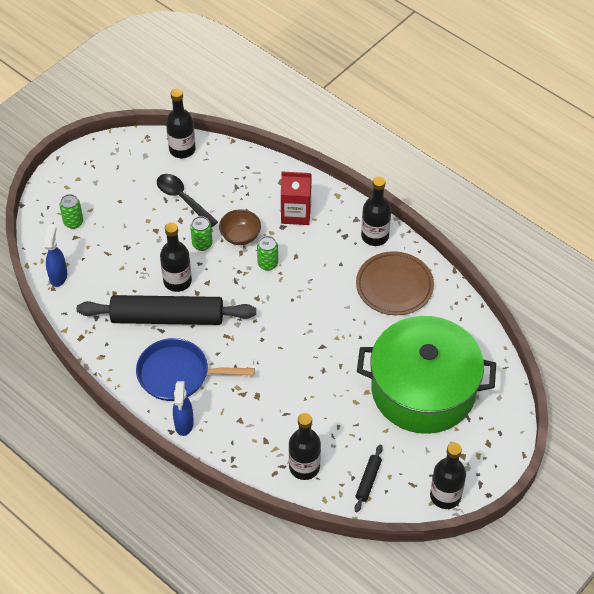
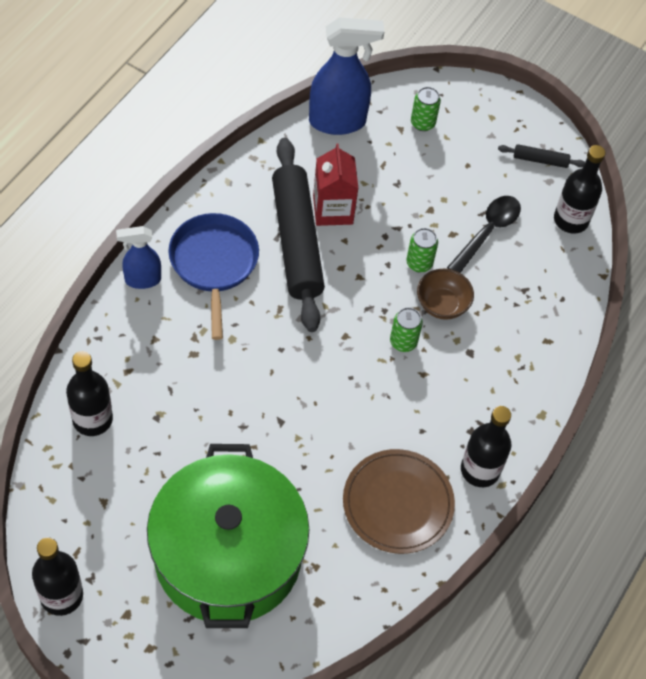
camera: 75 degrees right, 5 degrees up
blue spray bottle [44,225,67,287] -> blue spray bottle [309,17,384,135], size x1.72
black bottle [160,222,192,292] -> none
red carton [281,172,312,225] -> red carton moved to [313,143,359,226]
black rolling pin [355,445,383,512] -> black rolling pin moved to [498,144,585,168]

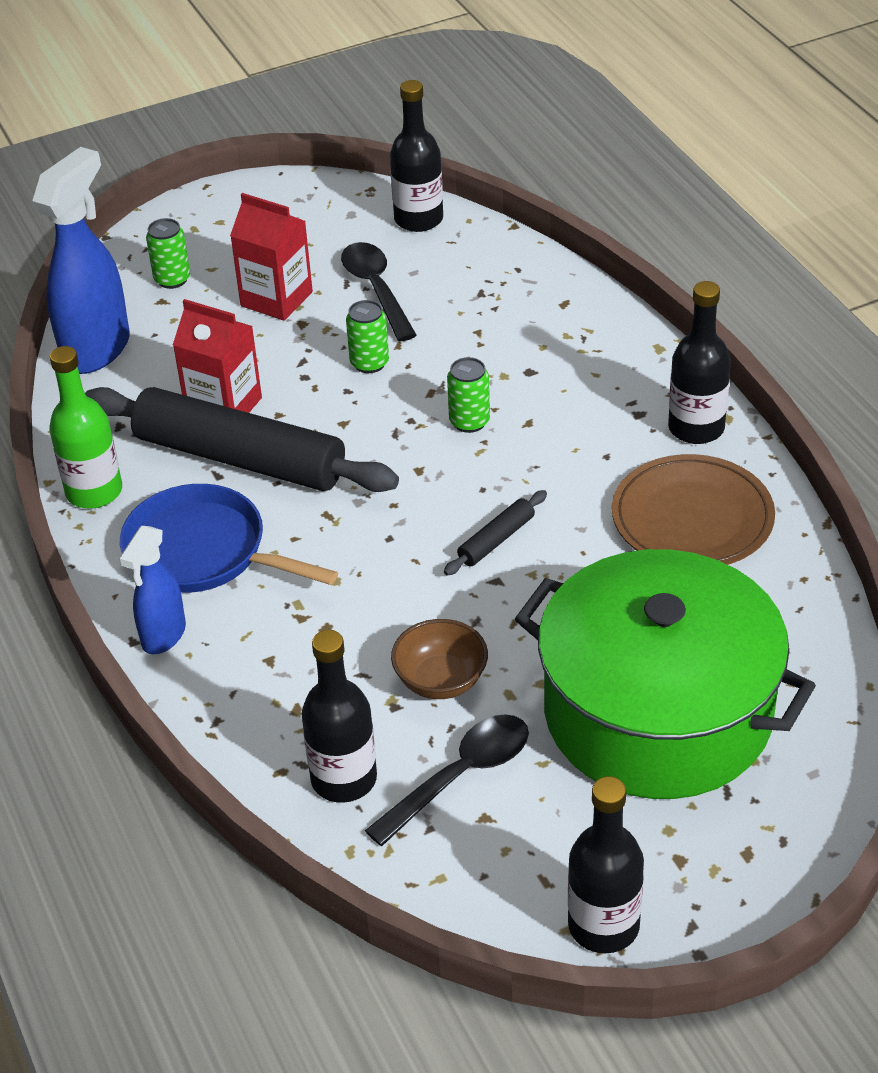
camera: 50 degrees left, 15 degrees down
brown bowl [417,269,474,320] -> brown bowl moved to [391,619,488,699]
black rolling pin [498,144,585,168] -> black rolling pin moved to [444,490,547,576]
none -> green bottle [49,346,122,509]
none -> red carton [230,193,313,321]
none -> black spoon [365,714,529,846]

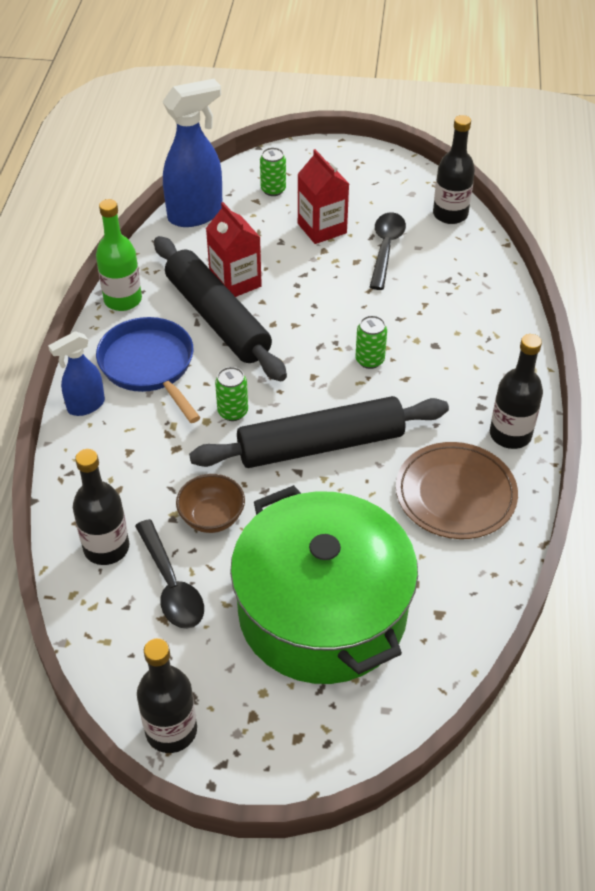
camera: 30 degrees right, 5 degrees up
green can [346,300,389,373] -> green can moved to [215,367,248,421]
black spoon [365,714,529,846] -> black spoon turned 75 degrees clockwise [135,519,204,629]
black rolling pin [444,490,547,576] -> black rolling pin [189,396,449,468], size x2.44

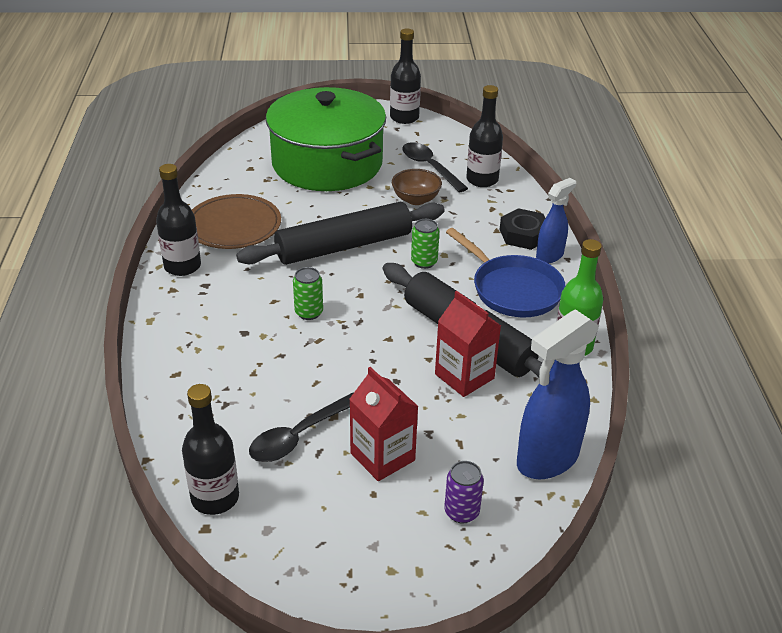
camera: 170 degrees right, 10 degrees down
green can [260,147,286,196] -> purple can [444,461,484,524]
black spoon [370,213,406,290] -> black spoon turned 45 degrees clockwise [249,392,354,462]
none -> black nut [500,208,545,250]

